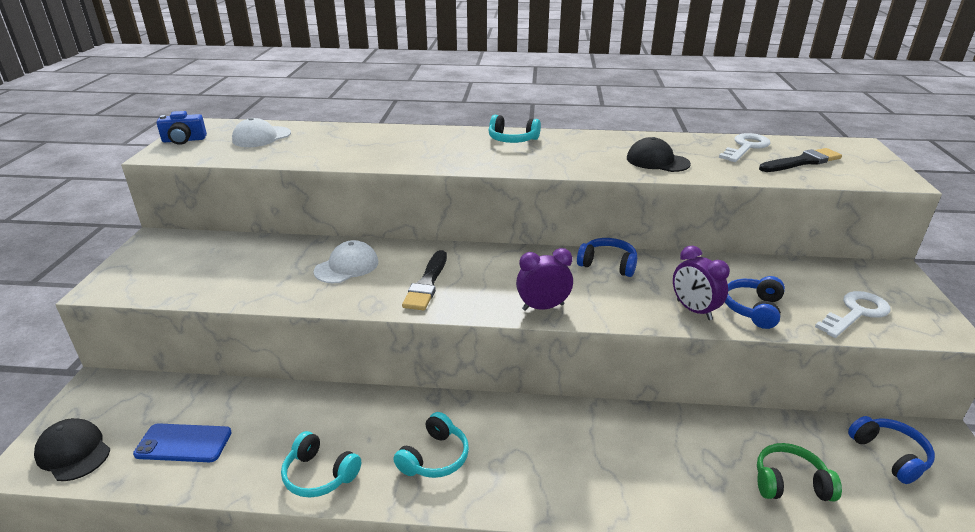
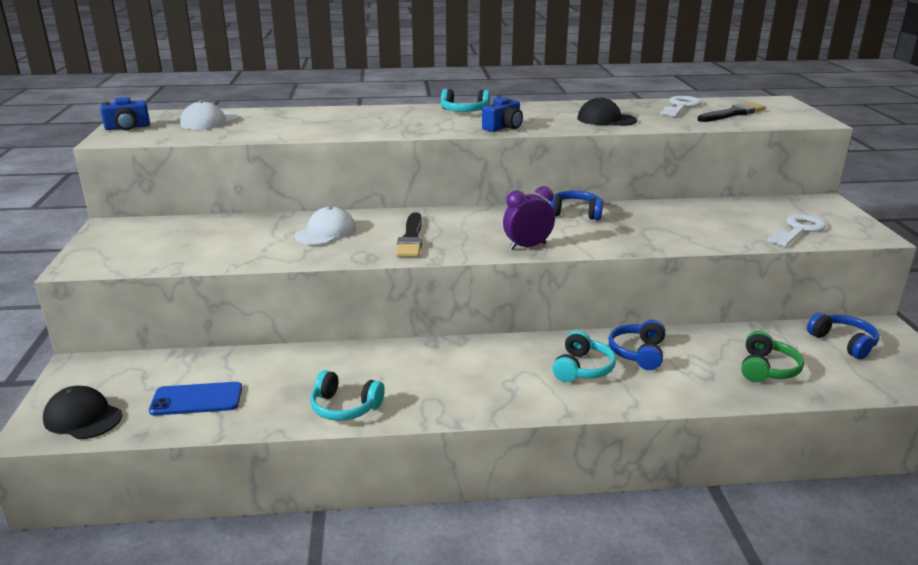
camera: 10 degrees left, 5 degrees down
turquoise headphones [393,412,469,478] -> turquoise headphones moved to [552,330,616,382]
purple clock [673,246,730,320] -> none
blue headphones [725,276,785,329] -> blue headphones moved to [609,320,665,370]
green headphones [757,443,842,501] -> green headphones turned 120 degrees clockwise [741,331,804,382]
none -> blue camera [482,97,523,132]

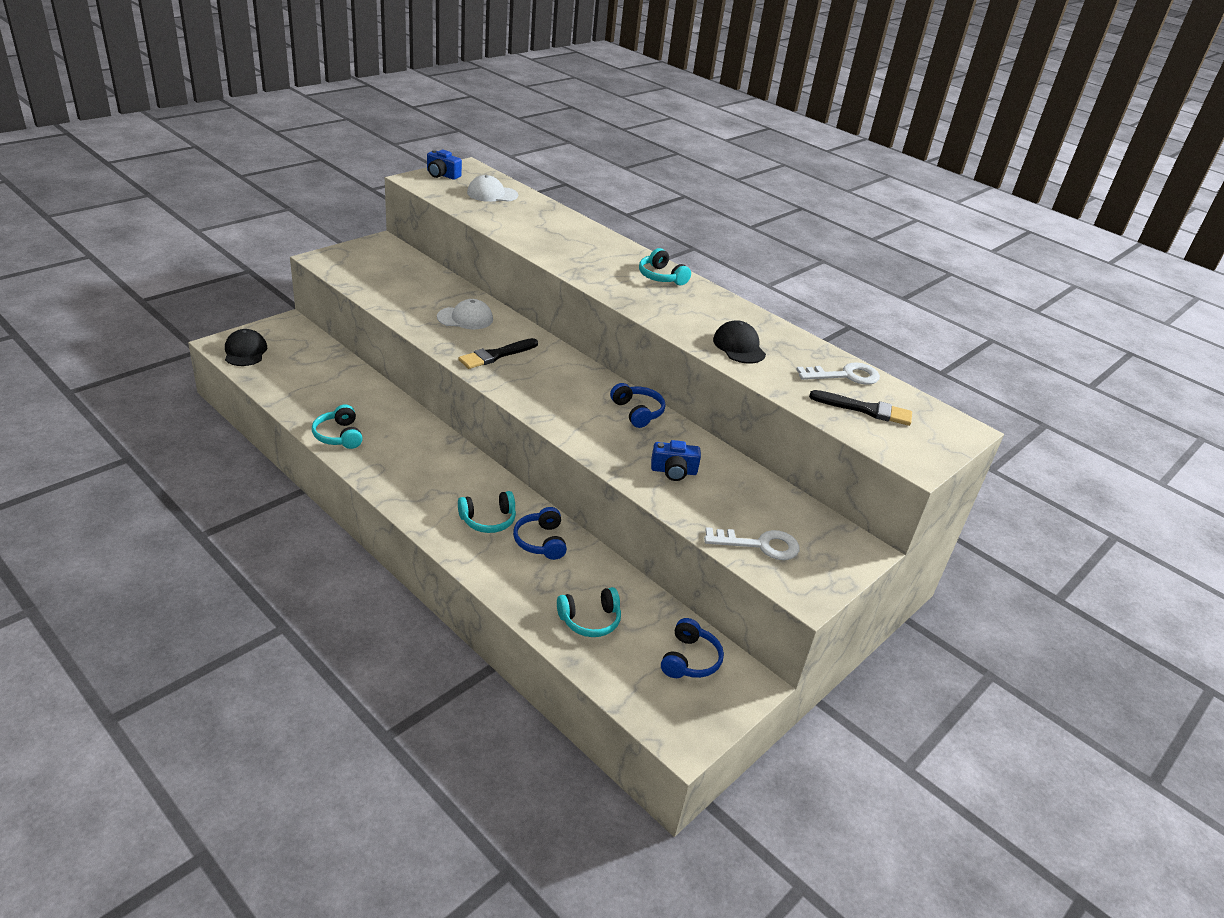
camera: 45 degrees right, 10 degrees up
blue phone [149,382,242,416] -> none
blue camera [482,97,523,132] -> blue camera moved to [651,440,701,481]
purple clock [503,186,555,250] -> none
blue headphones [609,320,665,370] -> blue headphones turned 75 degrees counterclockwise [513,507,567,560]
green headphones [741,331,804,382] -> turquoise headphones [557,587,621,637]

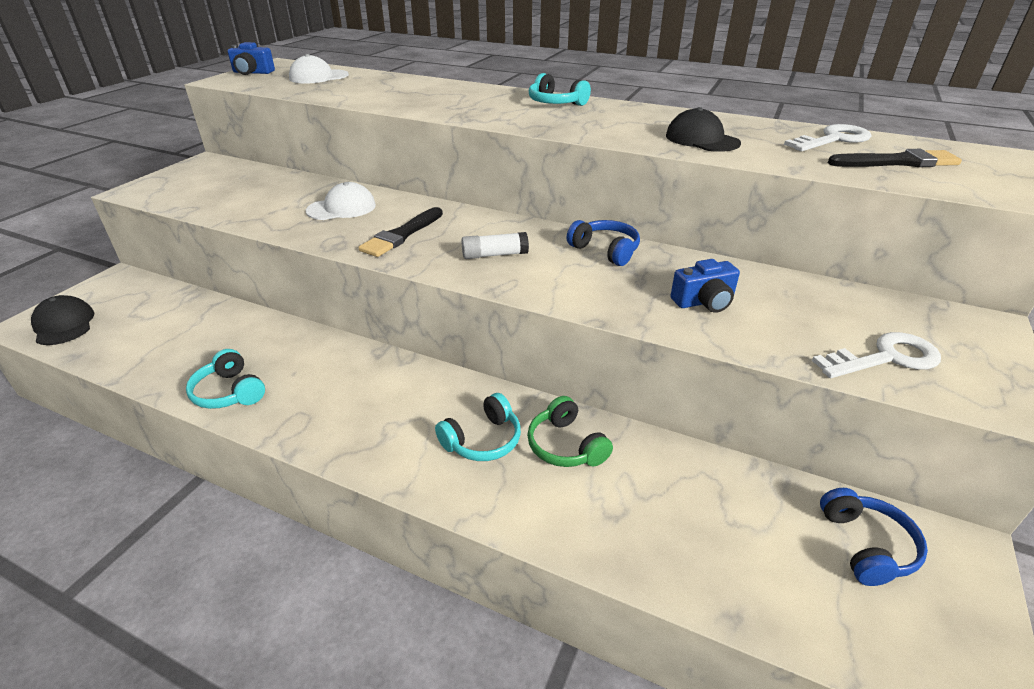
camera: 15 degrees left, 0 degrees up
blue headphones [513,507,567,560] -> green headphones [527,396,613,467]
turquoise headphones [557,587,621,637] -> none
none -> white glue stick [461,232,529,259]

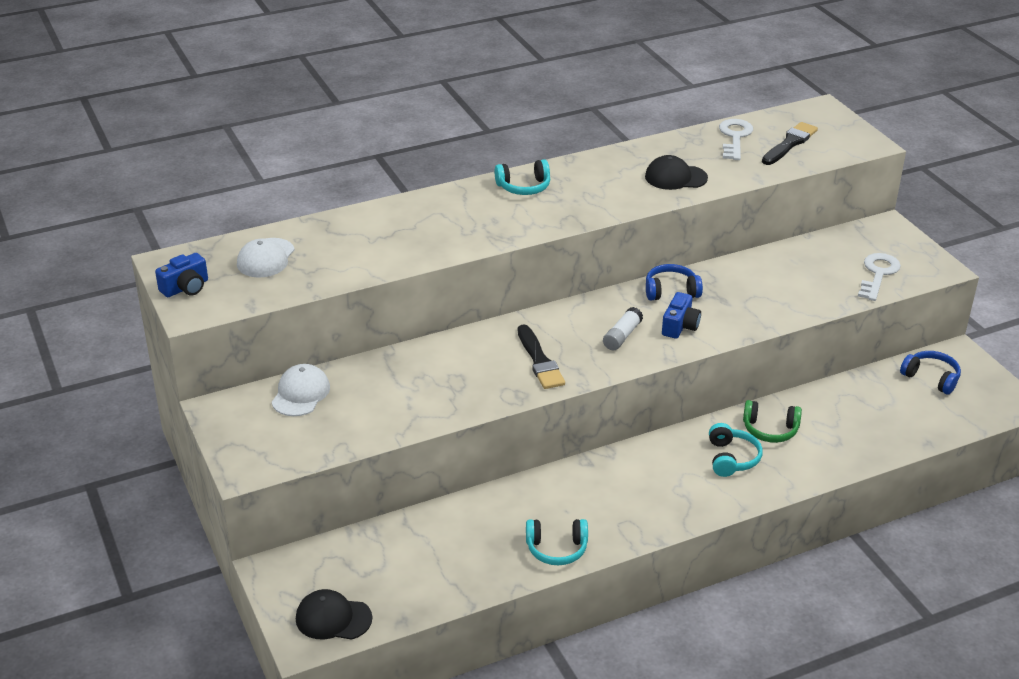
camera: 50 degrees left, 0 degrees up
white cap [306,182,376,220] -> white cap moved to [271,364,330,416]
blue camera [670,259,740,313] -> blue camera moved to [662,292,701,339]

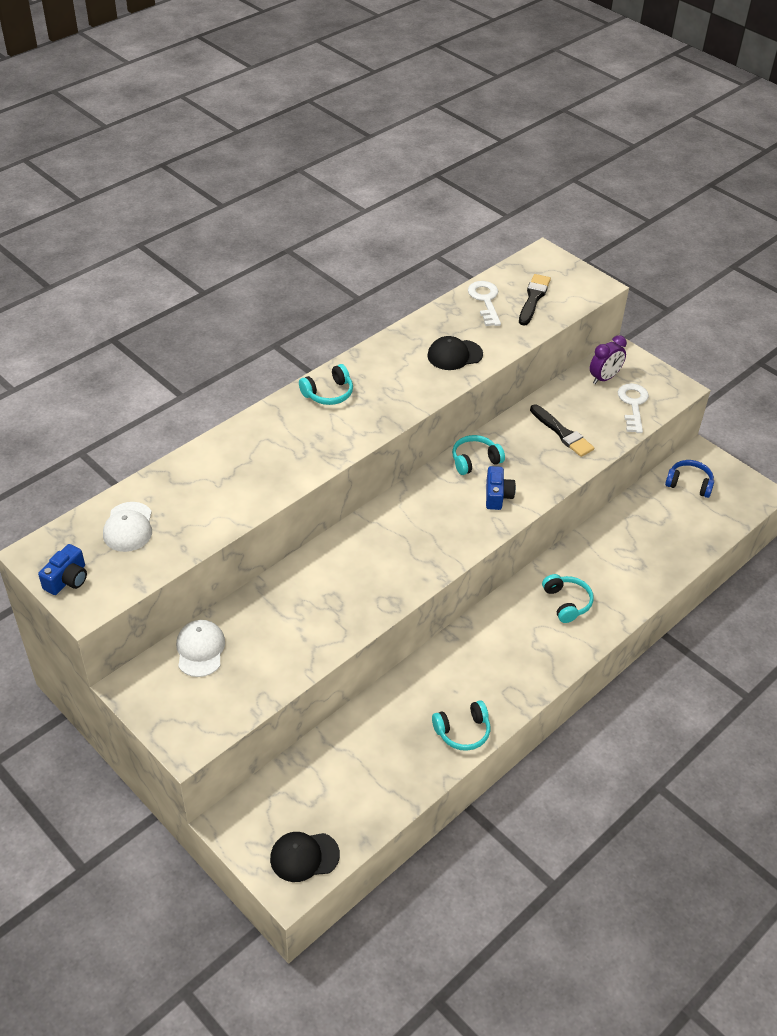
camera: 20 degrees left, 10 degrees up
black brush [518,324,565,389] -> black brush moved to [530,404,594,457]
white glue stick [603,307,643,350] -> none
blue headphones [646,264,703,301] -> turquoise headphones [452,435,505,475]
green headphones [743,400,802,443] -> none
none -> purple clock [590,335,627,384]

